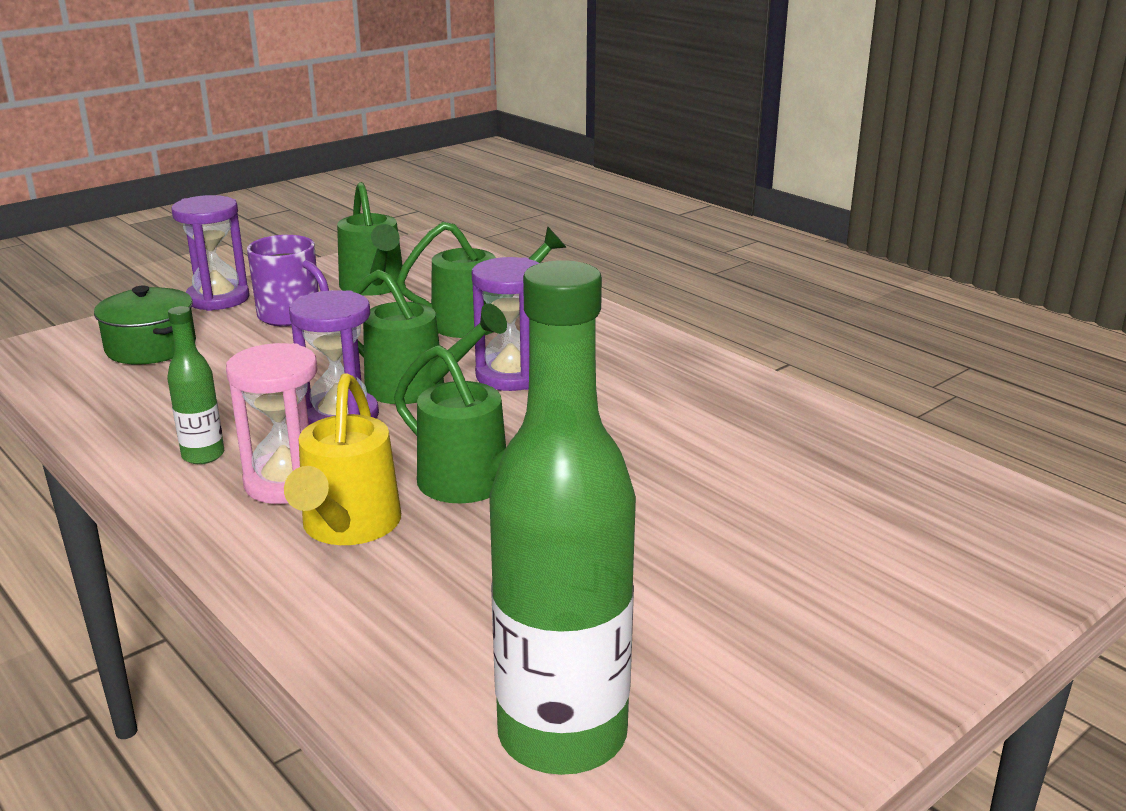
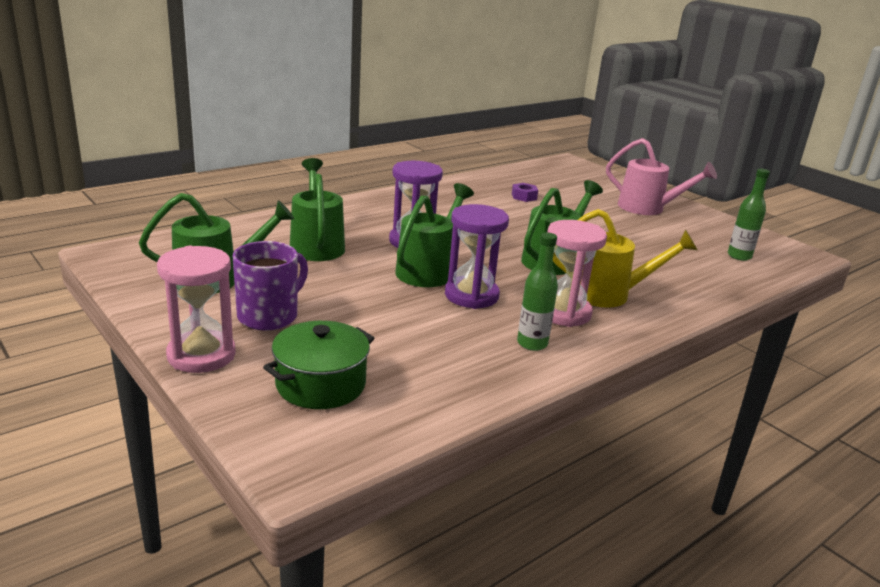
camera: 90 degrees left, 0 degrees up
purple hourglass [171,195,250,311] -> pink hourglass [157,246,236,373]
green bottle [489,260,636,775] -> green bottle [728,169,770,261], size x0.46
none -> purple nut [512,183,538,202]
none -> pink watering can [606,138,717,215]

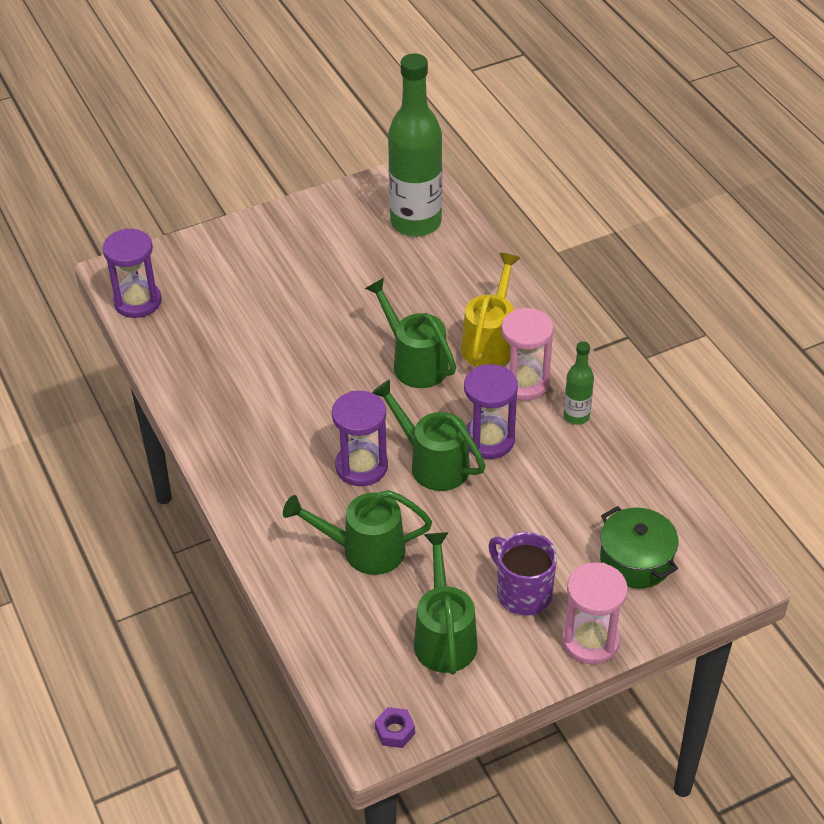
camera: 75 degrees left, 20 degrees up
purple nut [512,183,538,202] -> purple nut moved to [375,707,415,748]
pink watering can [606,138,717,215] -> none
green bottle [728,169,770,261] -> green bottle [388,54,442,237], size x2.18
none -> purple hourglass [102,228,162,318]

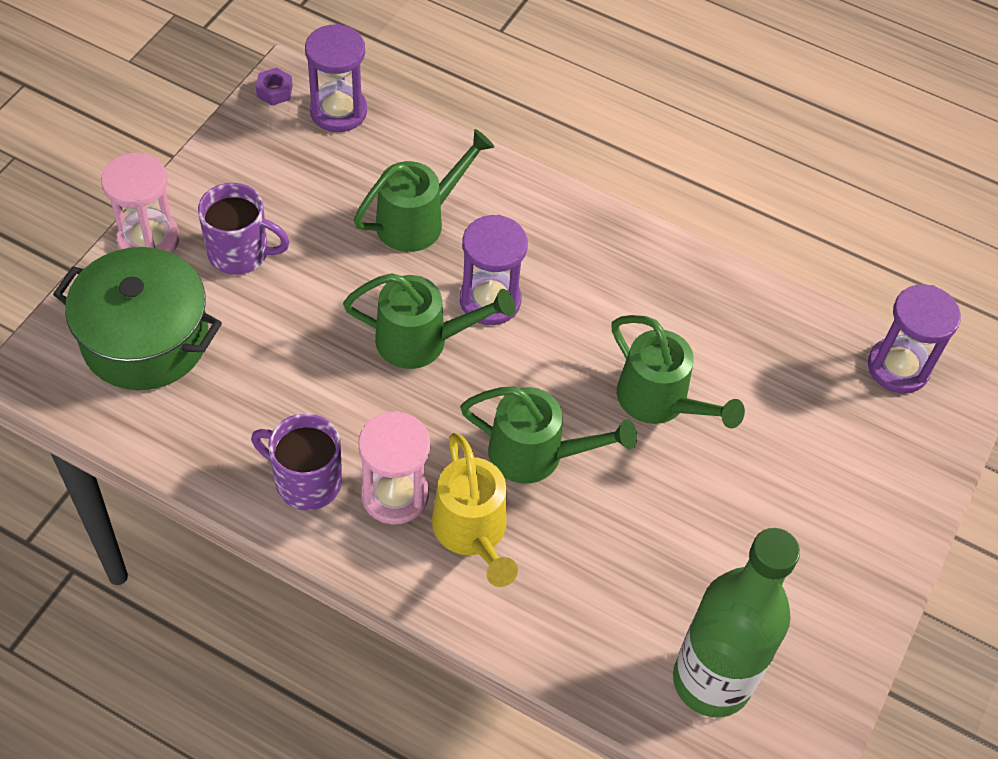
camera: 140 degrees right, 10 degrees up
green watering can [414,532,477,675] -> green watering can moved to [612,315,745,429]
purple hourglass [464,364,518,459] -> purple hourglass moved to [305,24,367,132]
green bottle [564,341,594,425] -> purple mug [251,413,342,511]
green pot [600,506,679,589] -> green pot [53,247,222,390], size x1.51

